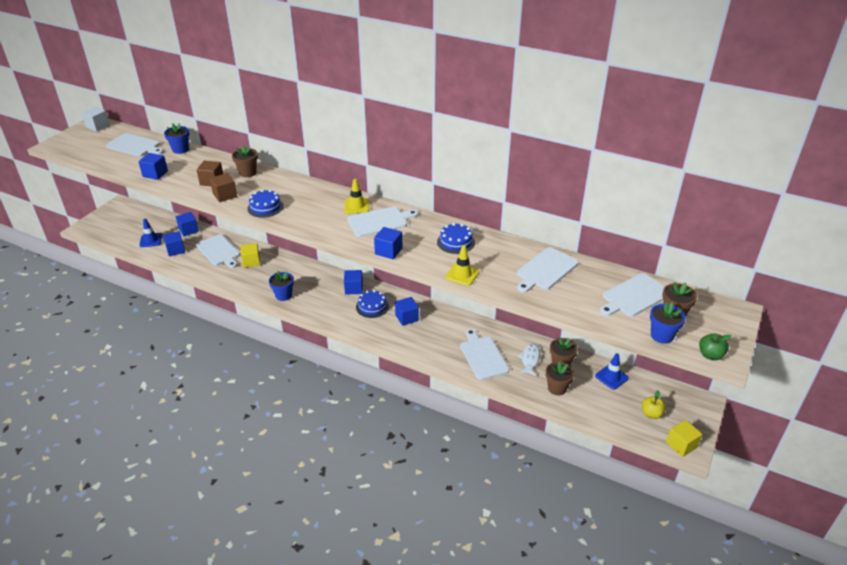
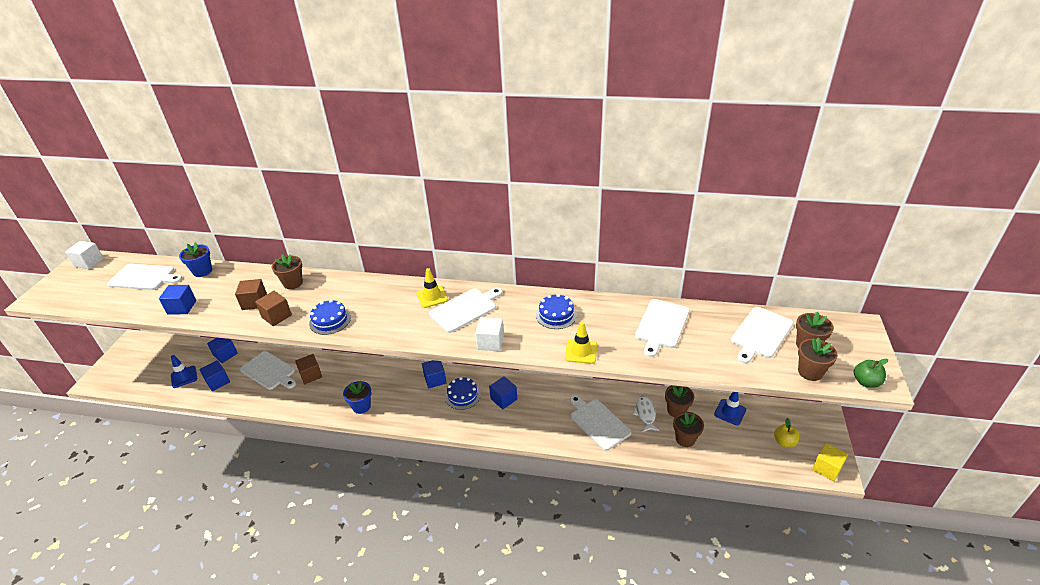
camera: 15 degrees left, 0 degrees up
yellow cube [240,243,260,268] -> brown cube [295,354,322,384]
blue cube [374,227,403,259] -> white cube [475,317,504,351]
blue flower pot [650,302,686,344] -> brown flower pot [798,337,838,381]

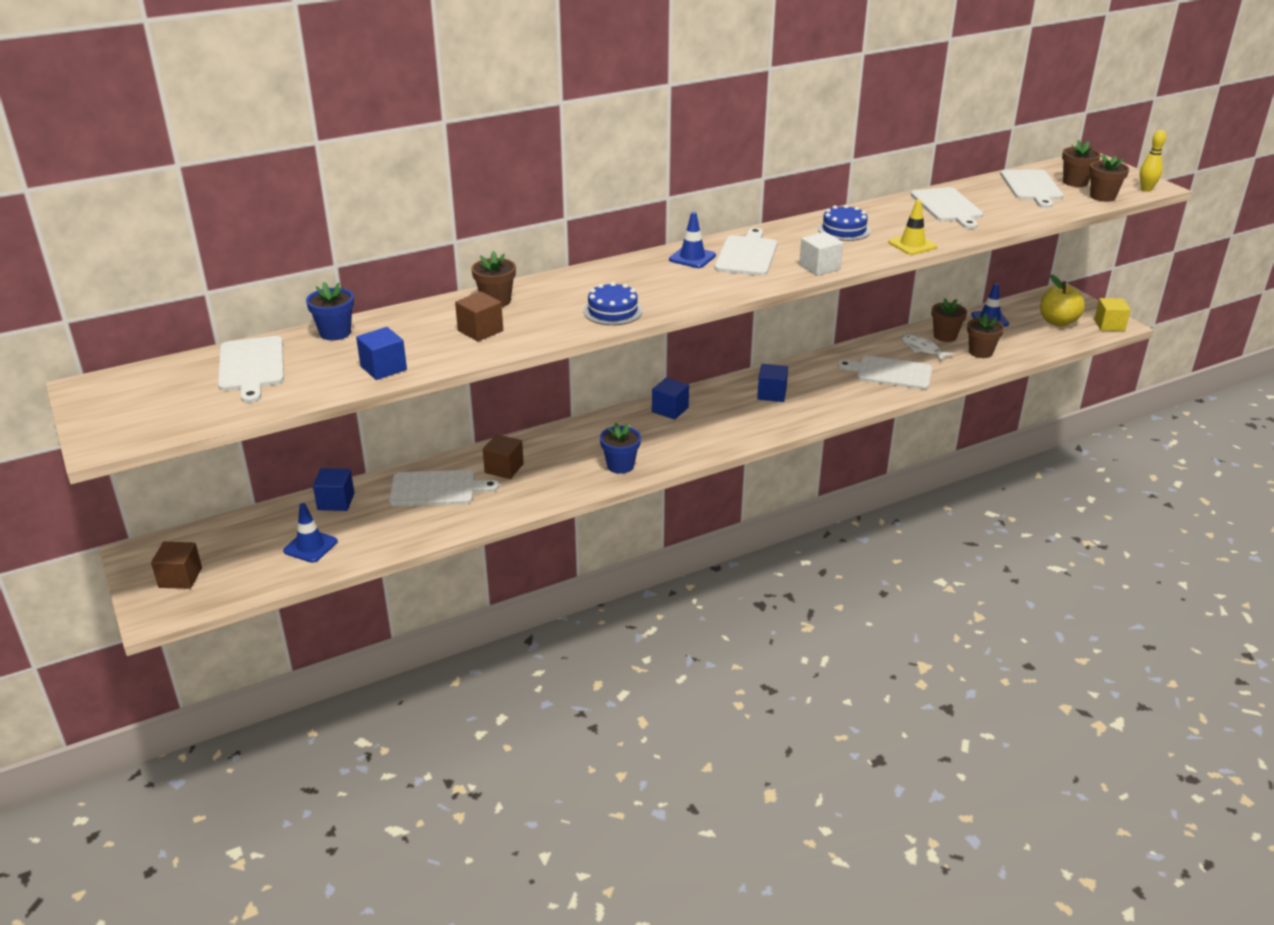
camera: 40 degrees left, 5 degrees down
white cube [65,241,104,269] -> none
white cutting board [107,264,182,290] -> white cutting board turned 105 degrees clockwise [218,336,284,403]
blue cube [199,360,230,391] -> none
brown cube [255,291,292,326] -> brown cube moved to [151,542,202,589]
yellow traffic cone [417,268,448,308] -> blue traffic cone [669,212,716,268]
blue cake [445,377,481,410] -> none
yellow apple [774,418,799,447] -> yellow apple [1040,274,1085,326], size x1.59
green apple [854,359,888,388] -> yellow bowling pin [1140,130,1166,192]

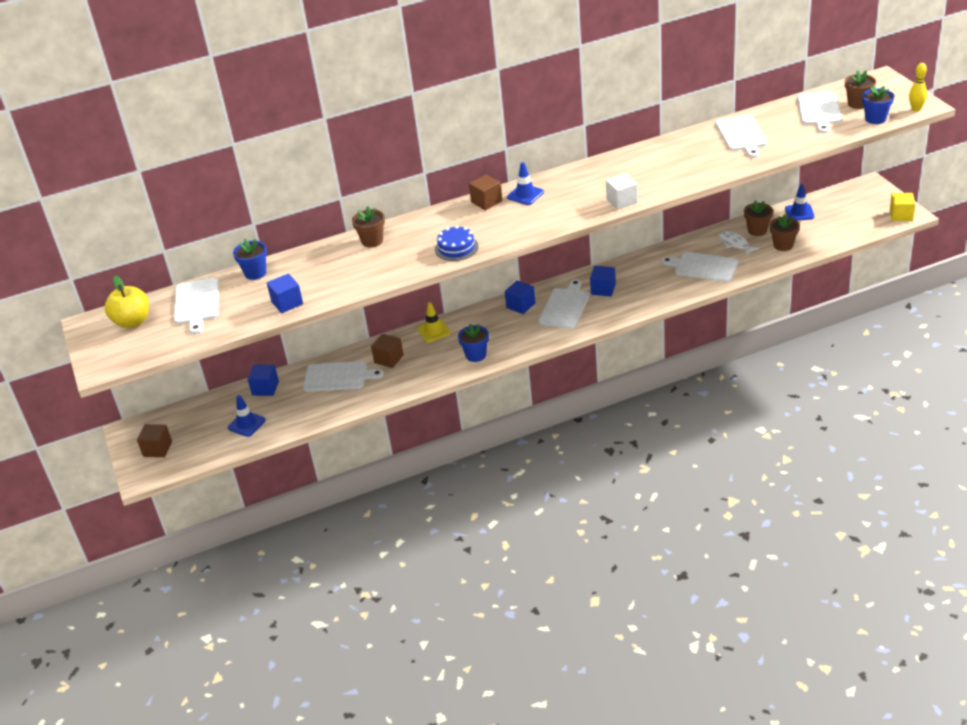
camera: 10 degrees right, 5 degrees up
brown cube [455,291,503,341] -> brown cube moved to [469,174,502,210]
white cutting board [714,228,777,276] -> white cutting board moved to [538,279,589,329]
blue cake [818,205,871,241] -> none
yellow traffic cone [888,200,937,255] -> yellow traffic cone moved to [417,302,451,342]
yellow apple [1040,274,1085,326] -> yellow apple moved to [105,276,149,328]
brown flower pot [1089,154,1129,202] -> blue flower pot [862,85,894,124]

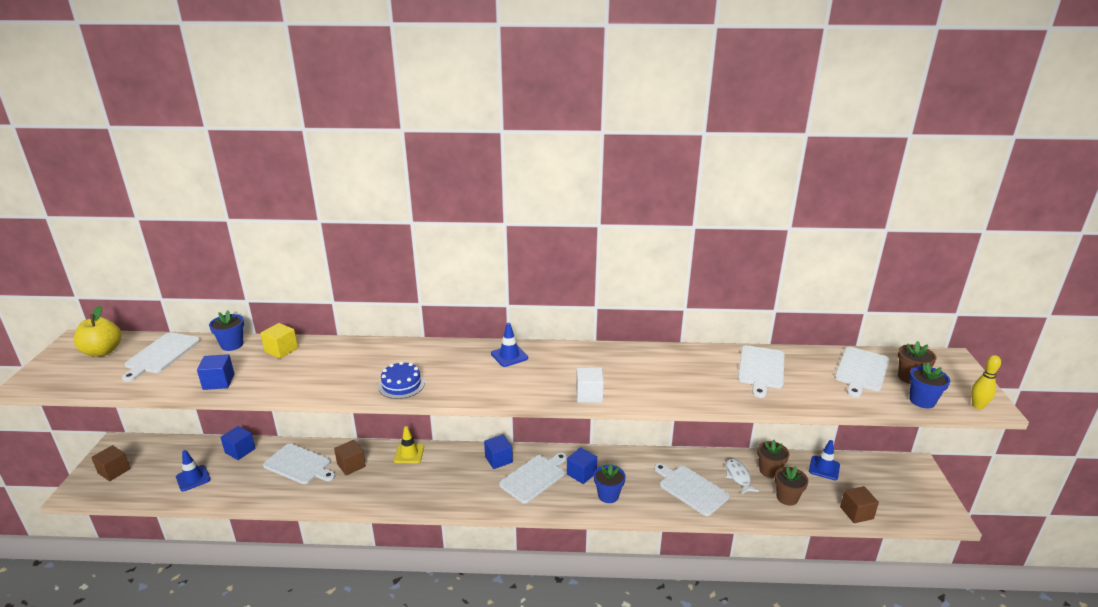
camera: 20 degrees right, 10 degrees down
brown flower pot [352,206,385,248] -> none
blue flower pot [458,324,489,362] -> blue flower pot moved to [594,464,626,503]
brown cube [469,174,502,210] -> brown cube moved to [840,486,879,523]
yellow cube [890,193,915,221] -> yellow cube moved to [260,323,298,359]

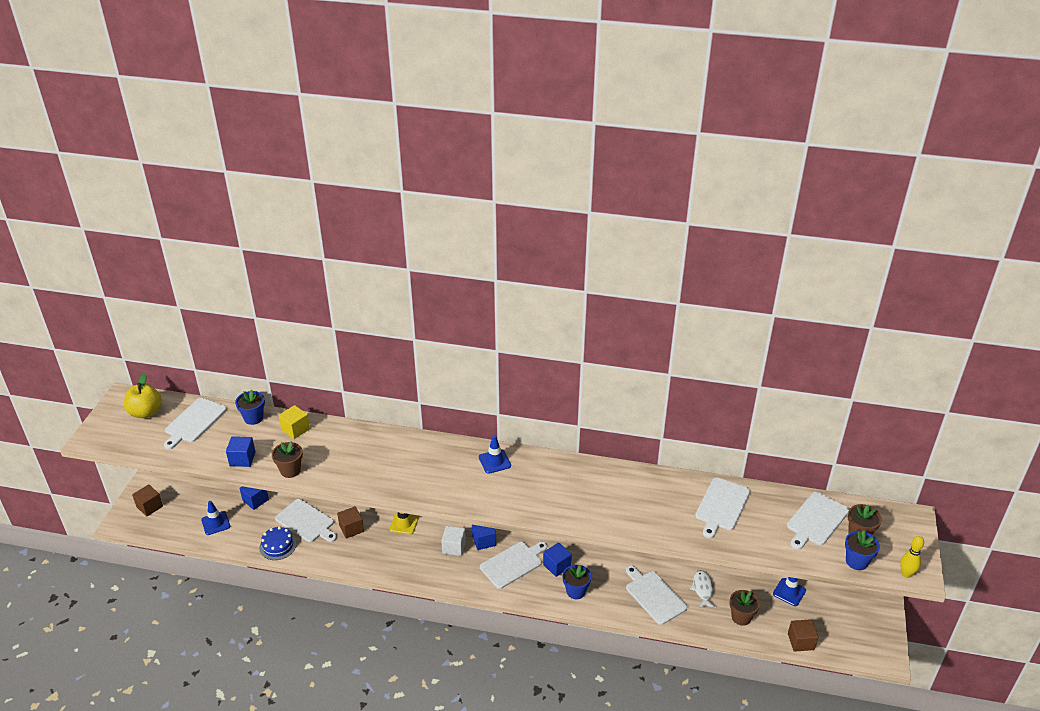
camera: 10 degrees right, 10 degrees up
blue cake [378,361,425,399] -> blue cake moved to [259,526,297,560]
white cube [576,367,604,403] -> white cube moved to [441,526,466,556]
brown flower pot [758,440,789,478] -> brown flower pot moved to [272,442,303,478]

